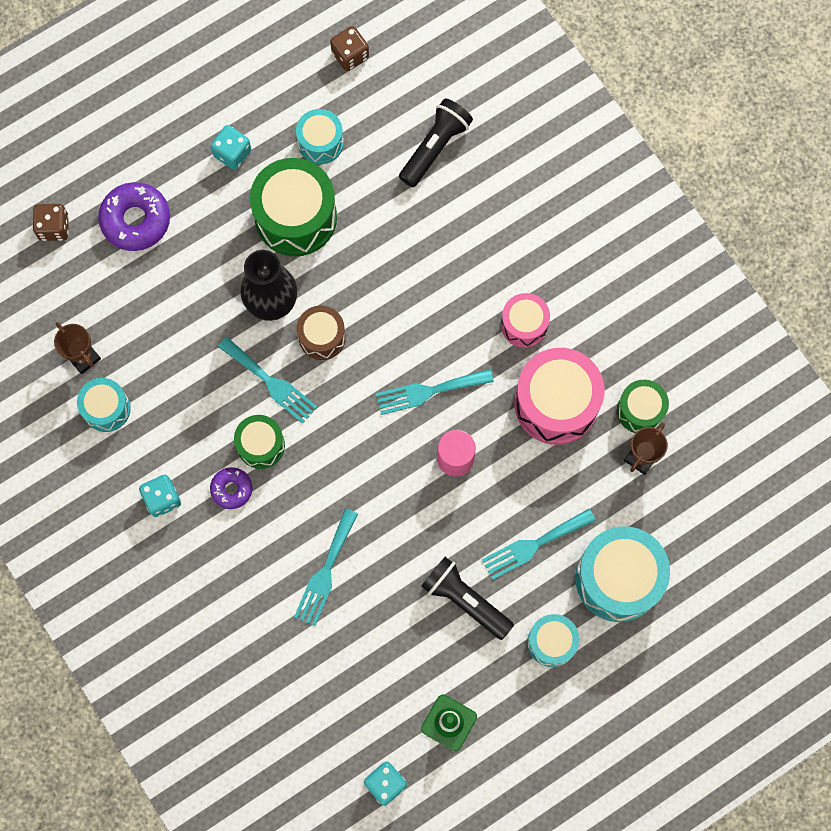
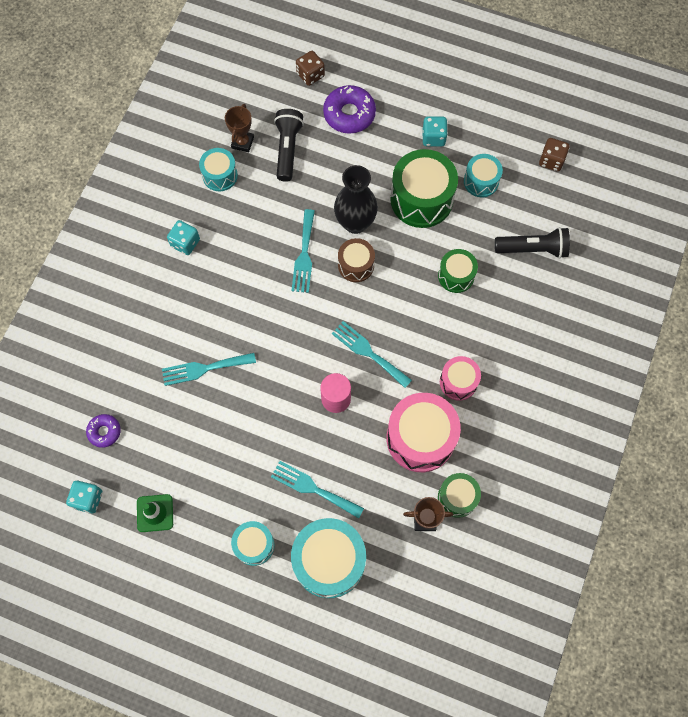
camera: 55 degrees right, 5 degrees down
purple donut [210,467,252,509] -> purple donut moved to [86,414,121,448]
green drum [234,415,285,469] -> green drum moved to [438,249,478,293]
black flashlight [421,557,514,640] -> black flashlight moved to [274,109,304,182]

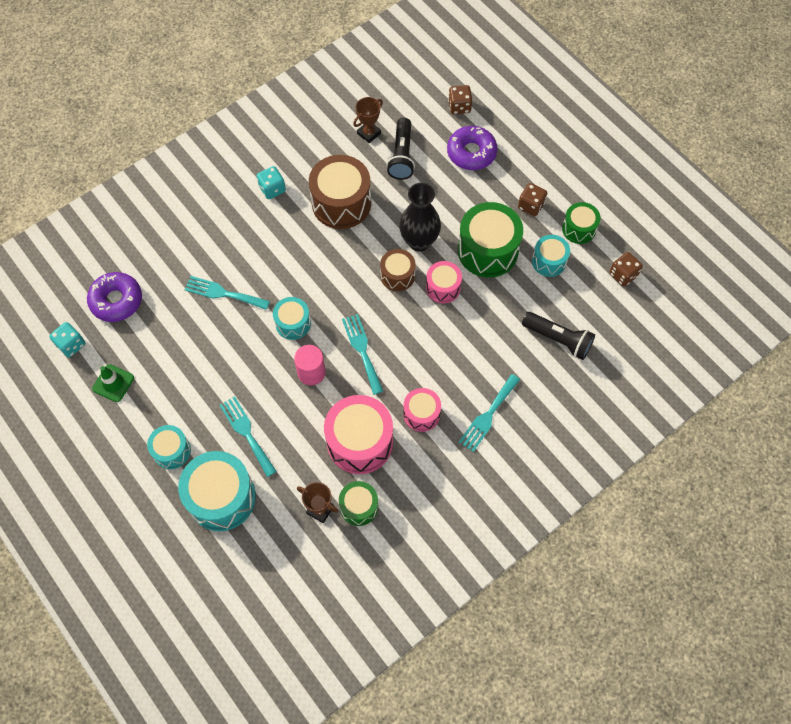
camera: 30 degrees right, 5 degrees down
purple donut [86,414,121,448] -> purple donut [87,272,142,322], size x1.74
turquoise drum [199,148,238,191] -> turquoise drum moved to [273,297,311,340]
black flashlight [274,109,304,182] -> black flashlight turned 150 degrees clockwise [387,118,415,180]
turquoise fork [291,209,315,293] -> turquoise fork moved to [459,374,520,452]
turquoise dice [422,116,448,147] -> brown dice [518,183,547,216]
green drum [438,249,478,293] -> green drum moved to [562,202,601,244]
none -> brown drum [309,155,371,229]
none -> pink drum [426,261,462,303]

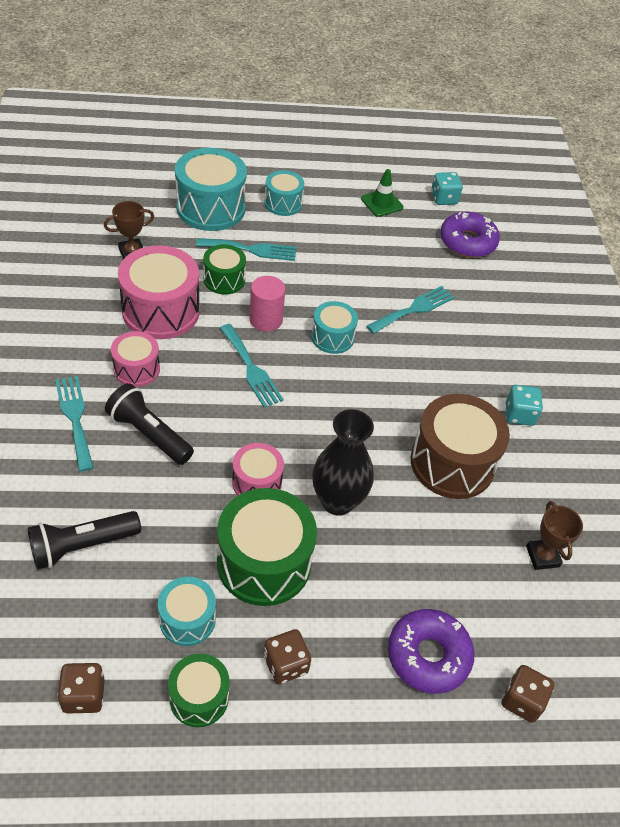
camera: 120 degrees right, 15 degrees down
green drum [339,481,378,526] -> green drum moved to [203,244,246,294]
turquoise fork [342,314,383,395] -> turquoise fork turned 45 degrees clockwise [220,324,284,408]
brown drum [380,249,416,291] -> none
black flashlight [387,118,415,180] -> black flashlight moved to [105,383,194,465]

